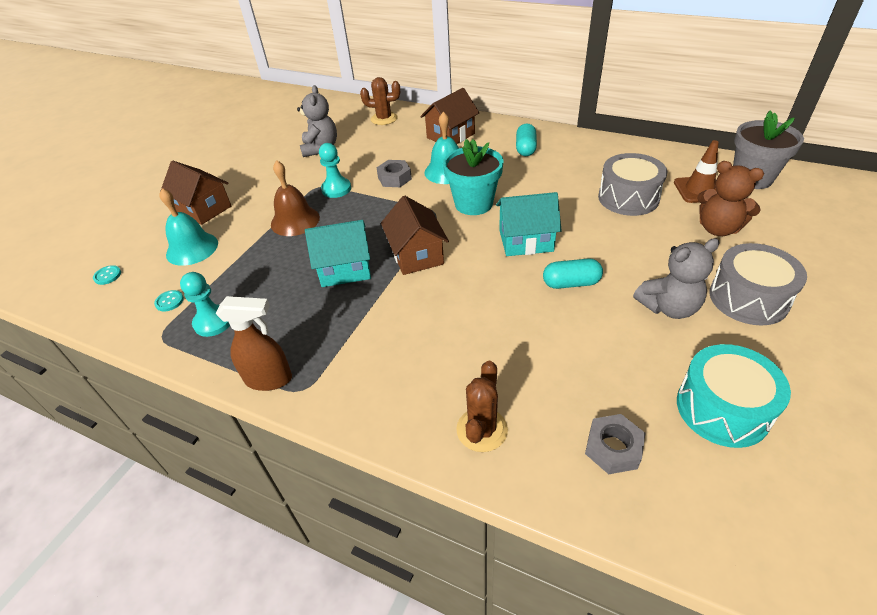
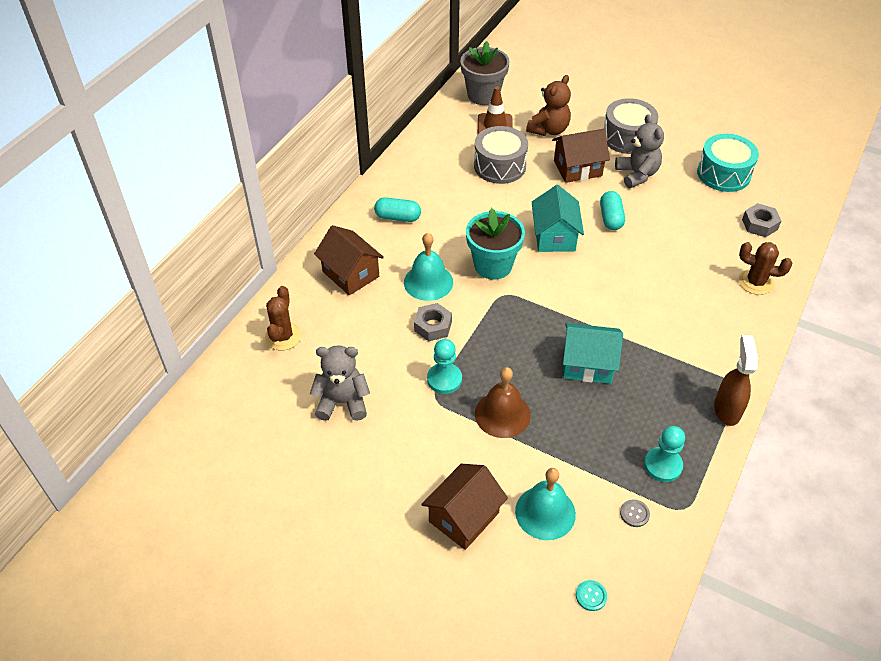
camera: 90 degrees left, 5 degrees up
turquoise button [154,290,184,311] -> grey button [620,499,650,527]
turquoise house [305,220,371,287] -> turquoise house turned 75 degrees counterclockwise [563,323,623,384]
brown house [381,195,449,275] -> brown house moved to [552,129,610,183]

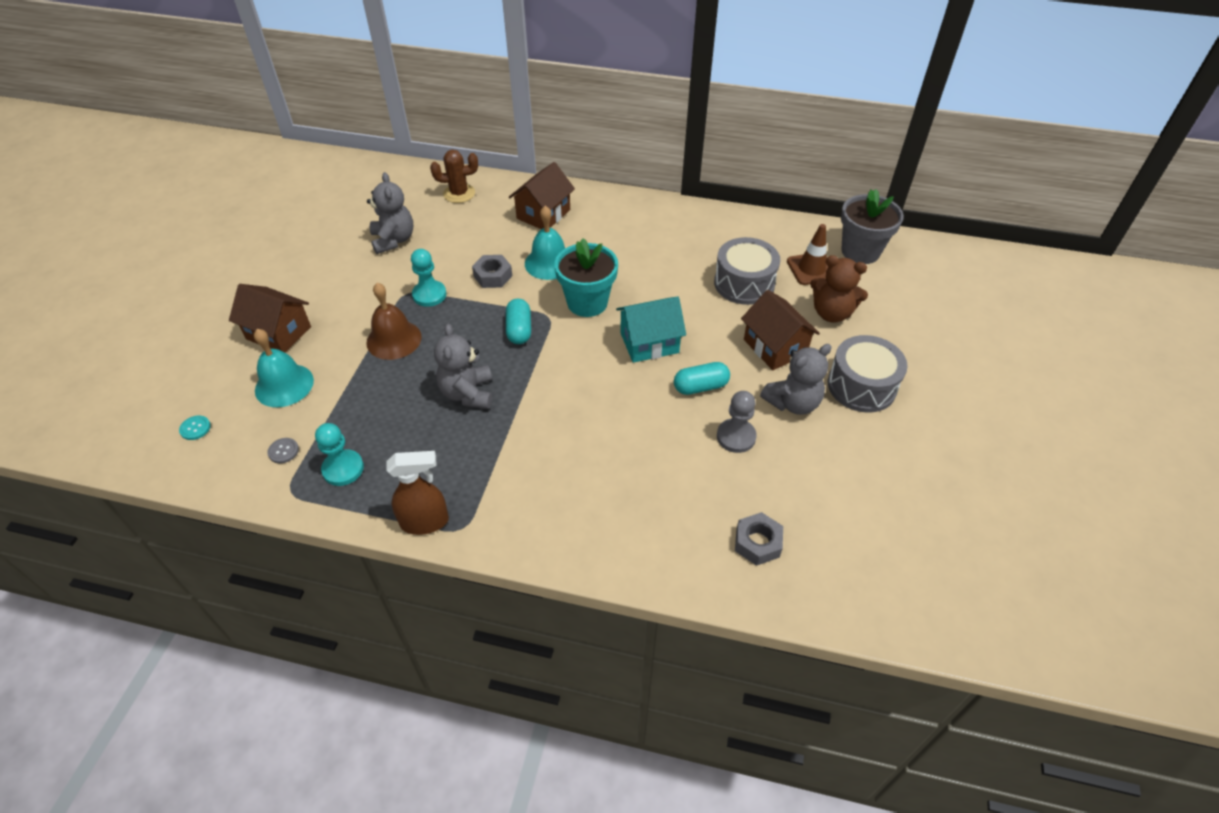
camera: 75 degrees right, 0 degrees up
turquoise capsule [374,197,421,222] -> turquoise capsule moved to [506,299,531,344]
turquoise house [563,323,623,384] -> grey teddy bear [434,324,492,409]
turquoise drum [697,134,759,192] -> none
brown cactus [739,242,792,295] -> none
none -> grey pawn [717,391,757,453]

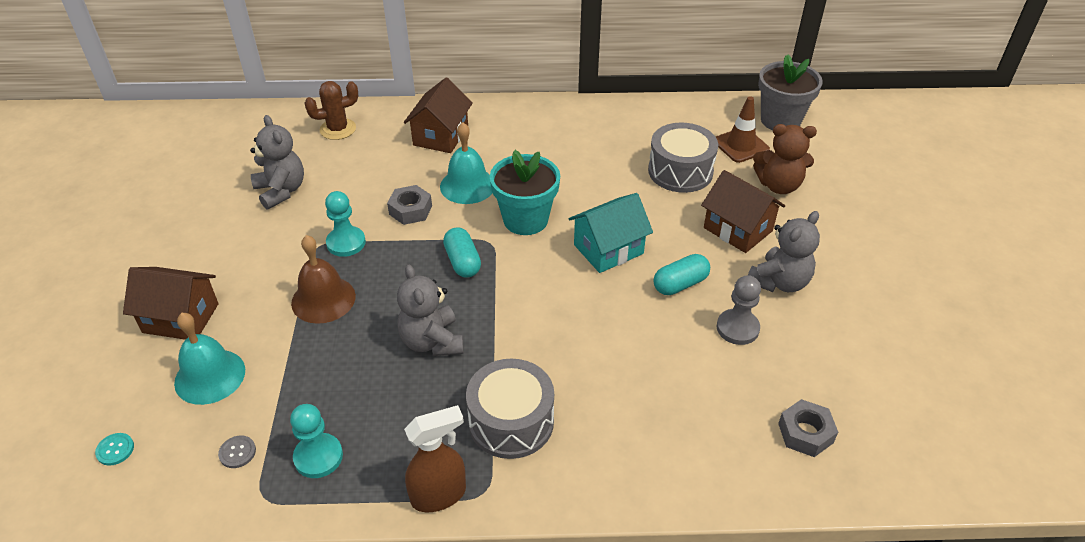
camera: 15 degrees left, 5 degrees down
grey drum [828,335,908,413] -> grey drum moved to [466,359,554,459]

